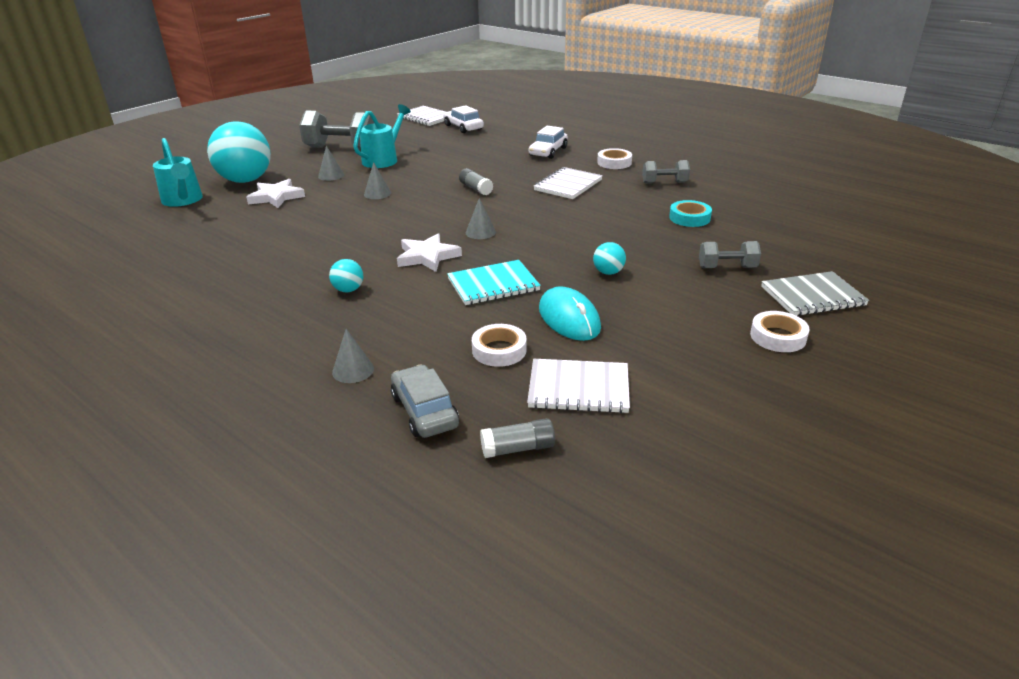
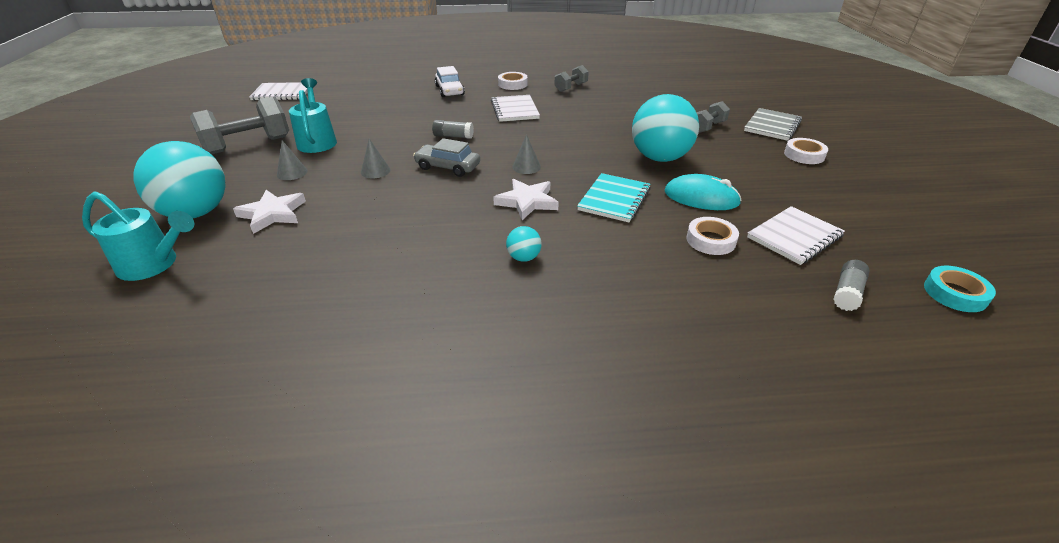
camera: 45 degrees left, 5 degrees up
grey cone [332,329,374,383] -> none
grey car [391,364,459,438] -> grey car moved to [413,138,480,177]
white car [443,105,484,133] -> none
turquoise ball [593,242,626,275] -> turquoise ball [632,94,699,162], size x2.37
turquoise tape [669,200,712,227] -> turquoise tape moved to [924,266,996,312]

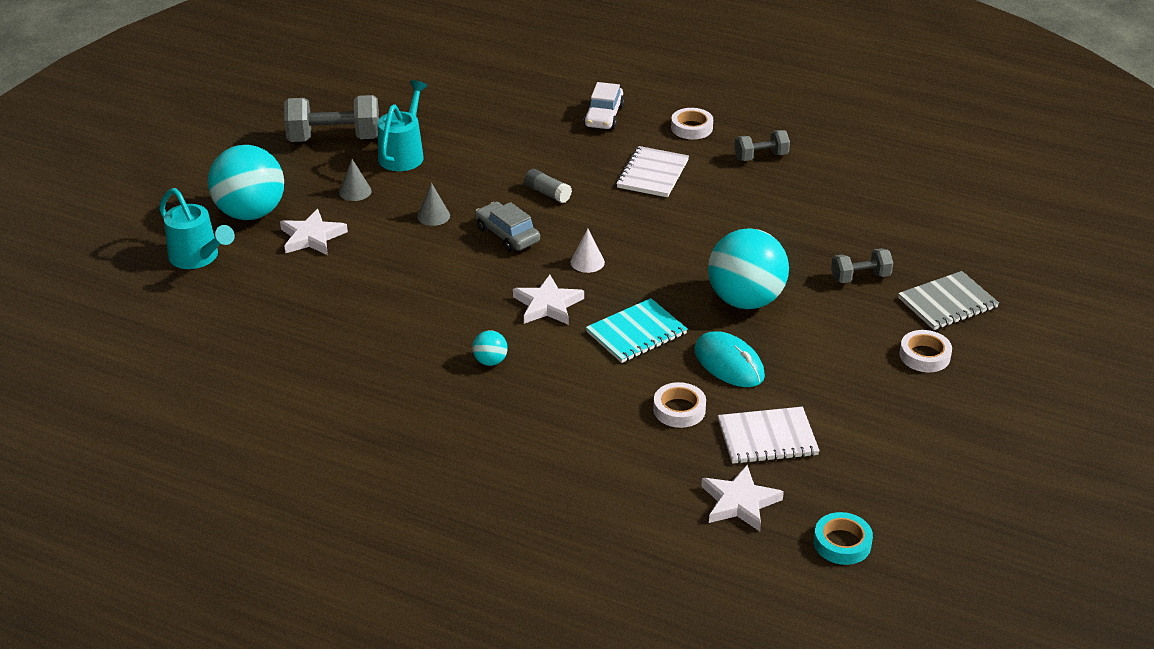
camera: 30 degrees right, 0 degrees up
white notebook [249,82,308,100] -> none
grey cone [512,134,541,174] -> white cone [570,228,605,273]
grey glue stick [834,260,869,311] -> white star [701,465,784,531]

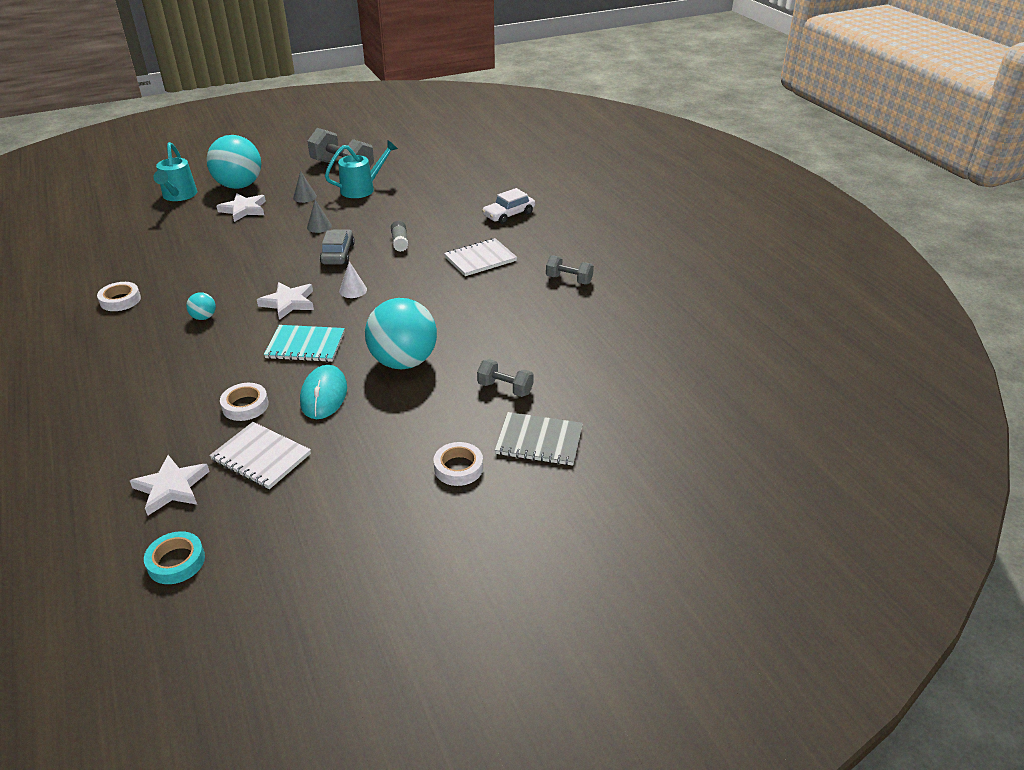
camera: 40 degrees right, 0 degrees up
white tape [671,108,713,139] -> white tape moved to [97,282,141,311]

